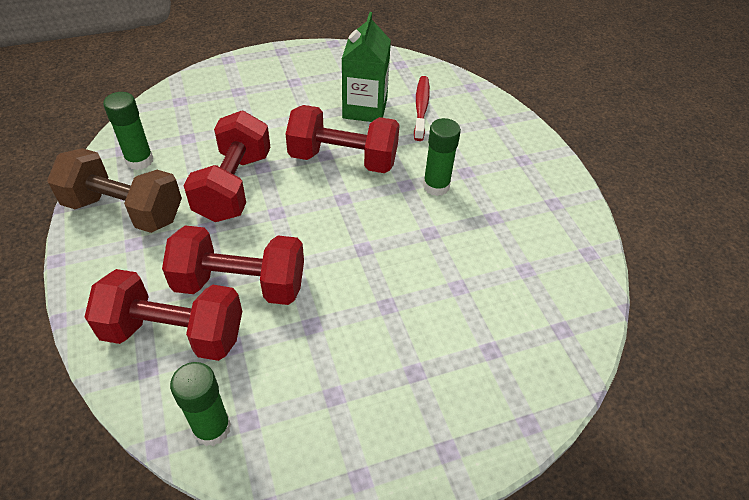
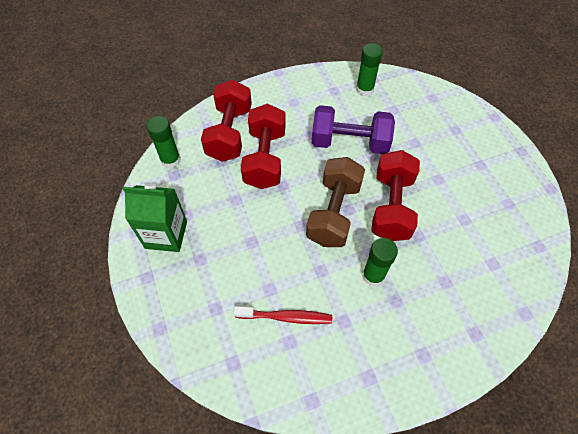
camera: 90 degrees right, 10 degrees up
brown dumbbell [47,148,182,233] -> brown dumbbell moved to [306,157,365,247]
red dumbbell [183,111,271,222] -> purple dumbbell [312,105,395,154]
green carton [342,12,391,122] -> green carton moved to [123,184,187,252]
red toothbrush [414,76,430,141] -> red toothbrush moved to [234,306,332,324]

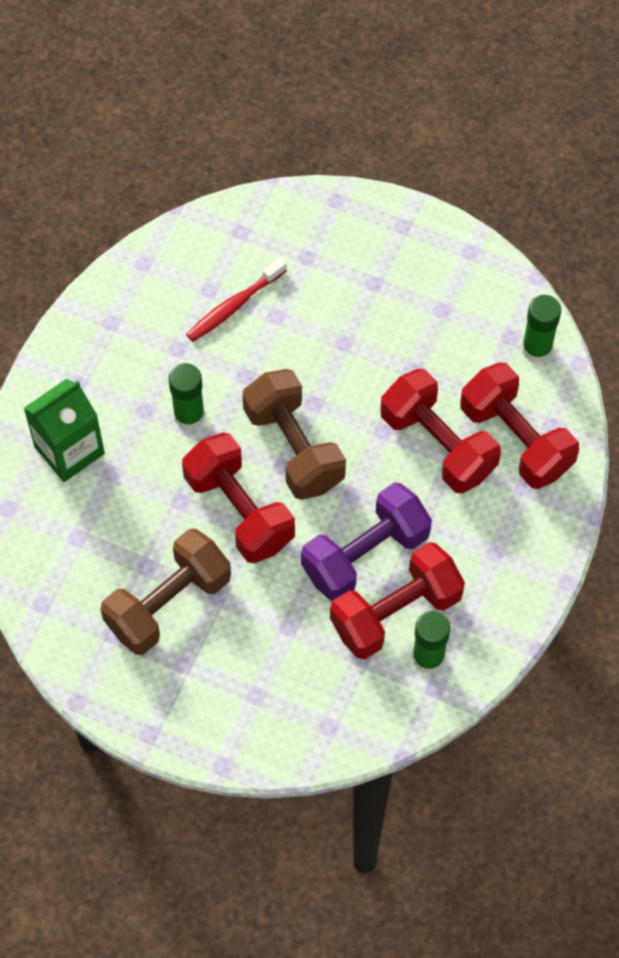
camera: 135 degrees right, 5 degrees up
green carton [123,184,187,252] -> green carton moved to [24,379,105,482]
none -> brown dumbbell [100,529,231,655]
none -> red dumbbell [330,542,465,659]

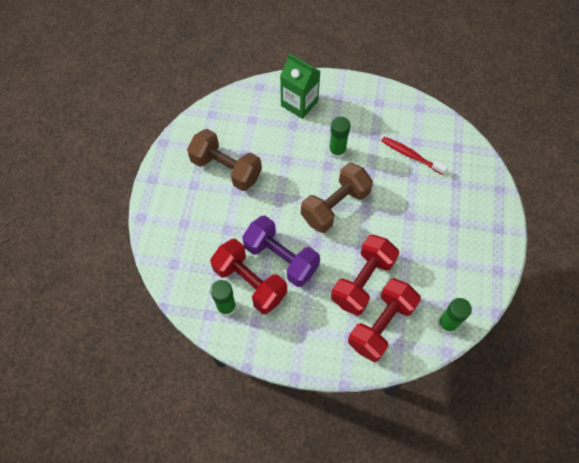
camera: 75 degrees right, 0 degrees up
red dumbbell [182,433,295,563] -> none

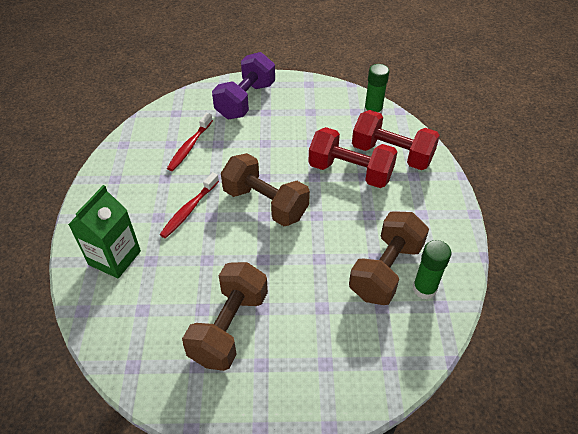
camera: 100 degrees left, 15 degrees down
red dumbbell [210,239,287,314] -> brown dumbbell [349,211,429,305]
purple dumbbell [242,215,320,287] -> purple dumbbell moved to [212,52,275,119]
green glue stick [329,116,350,159] -> red toothbrush [159,172,219,238]

